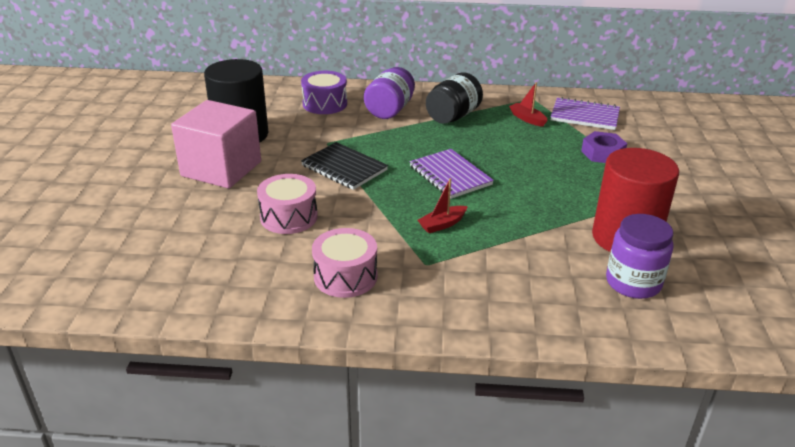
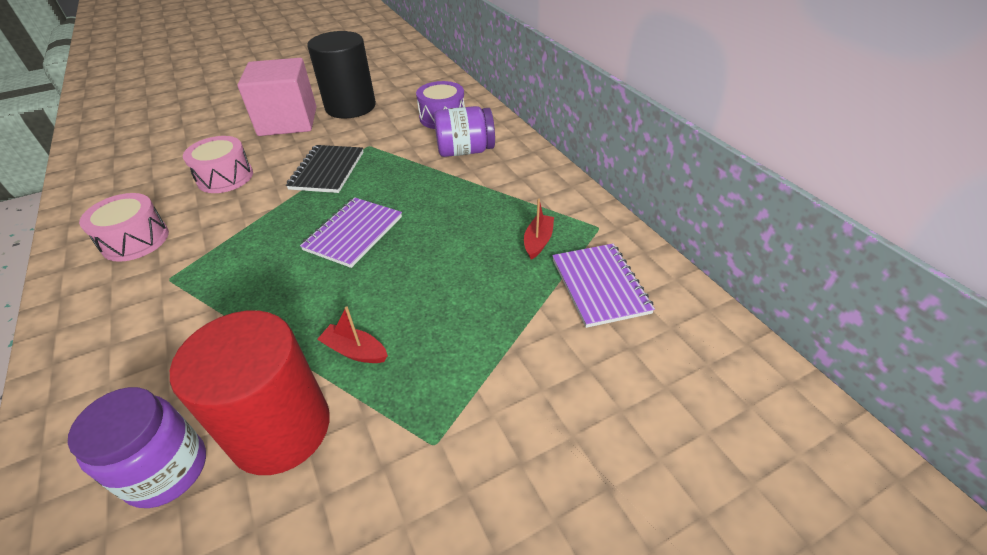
camera: 60 degrees right, 10 degrees up
red boat [418,178,468,233] -> red boat moved to [317,306,388,363]
black jar [426,72,483,124] -> none
purple nut [581,131,627,163] -> none

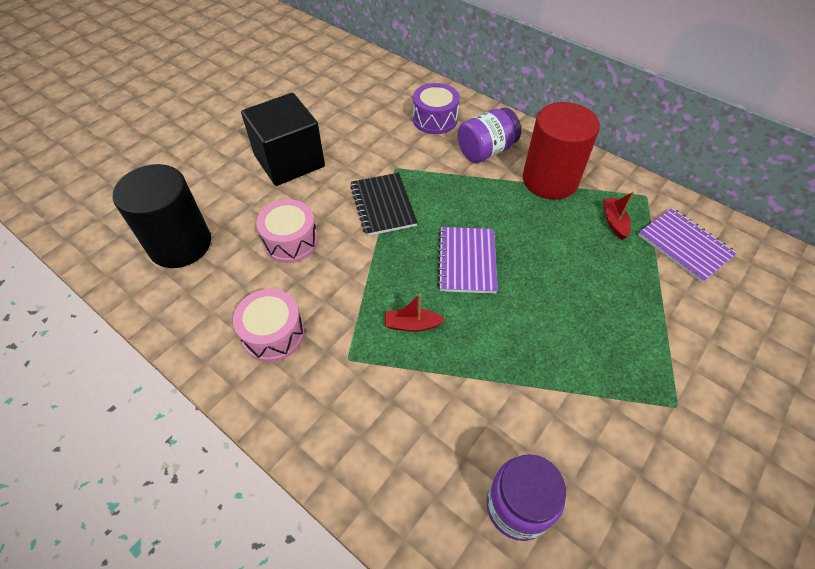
camera: 25 degrees left, 10 degrees up
red cylinder [170,310,330,475] -> red cylinder moved to [522,102,600,199]
pink cube [237,58,316,136] -> black cube [241,93,325,186]
black cylinder [307,31,376,119] -> black cylinder moved to [113,164,211,268]
red boat [317,306,388,363] -> red boat moved to [385,294,445,332]

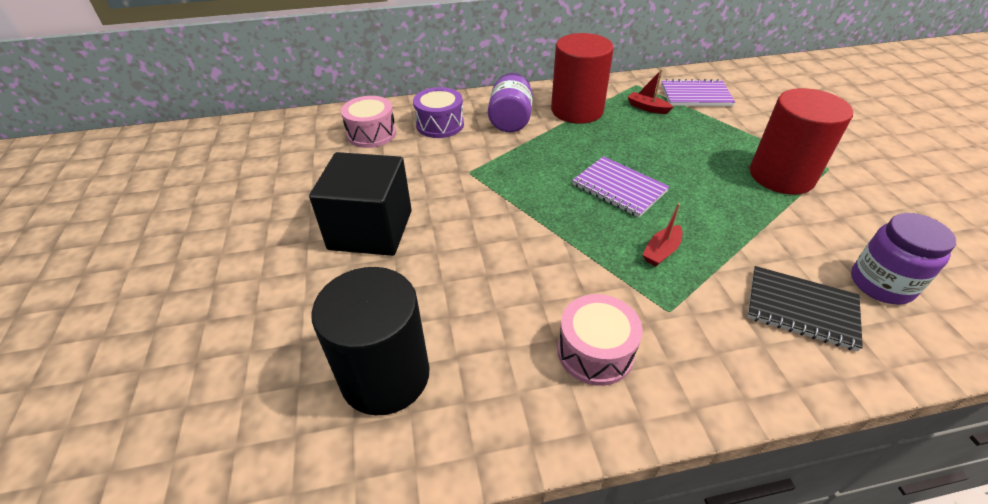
camera: 50 degrees left, 10 degrees down
pink drum [256,199,318,263] -> pink drum moved to [341,96,396,148]
black notebook [350,173,418,236] -> black notebook moved to [747,266,863,351]
none -> red cylinder [750,88,853,195]

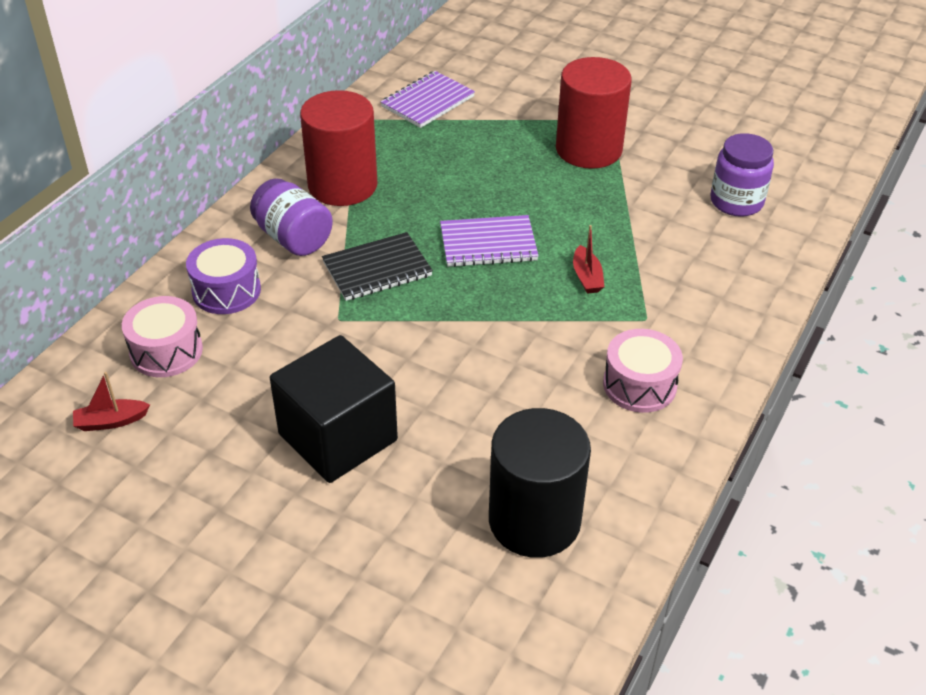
camera: 50 degrees left, 0 degrees up
red boat [628,69,673,114] -> red boat moved to [73,372,150,431]
black notebook [747,266,863,351] -> black notebook moved to [322,232,433,301]

